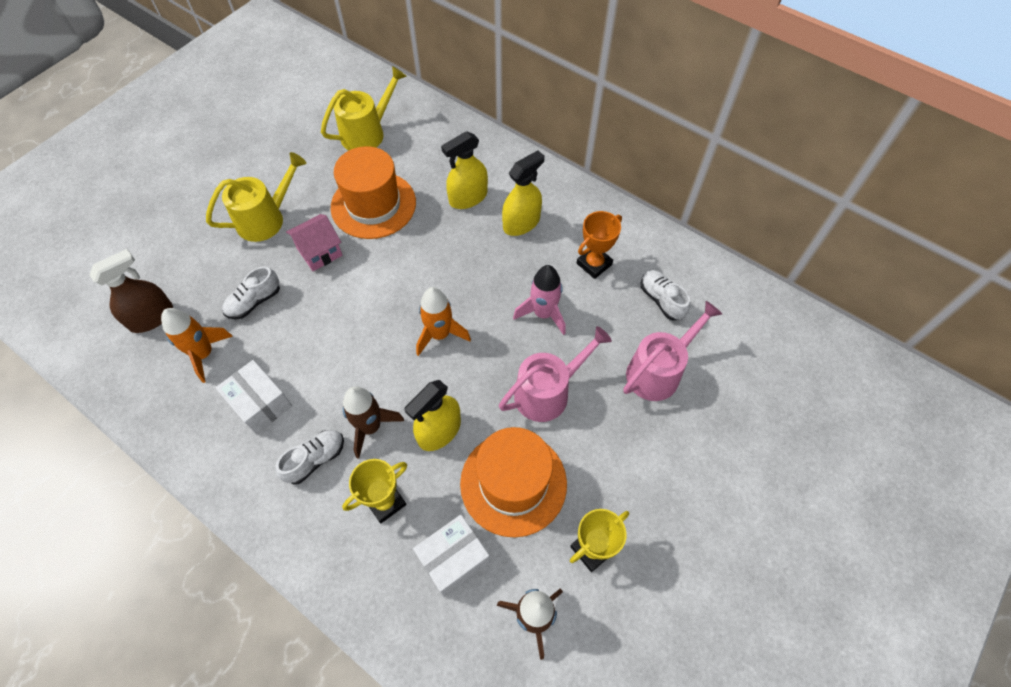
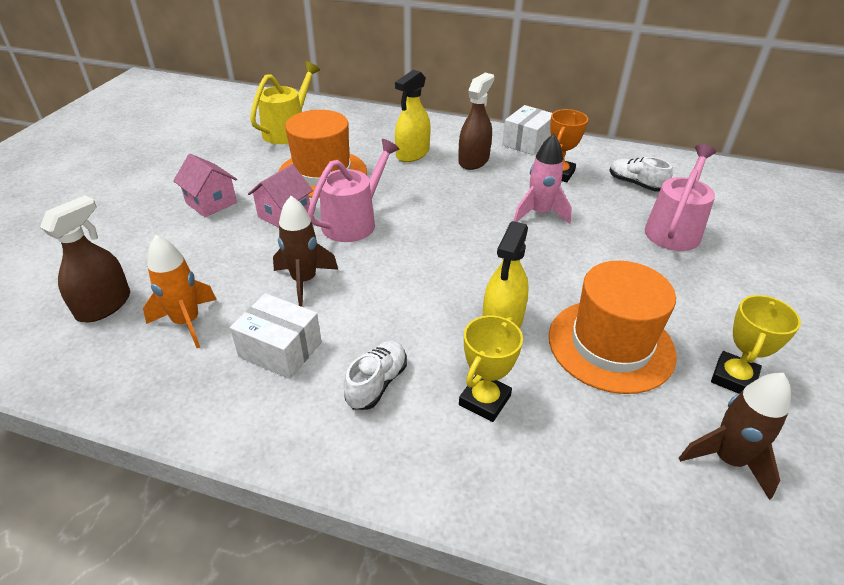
camera: 20 degrees left, 20 degrees down
yellow watering can [206,152,306,242] -> pink house [173,154,237,217]
white shoe [222,266,280,319] -> none
brown rocket [343,387,404,459] -> brown rocket moved to [273,196,338,306]
white box [413,515,490,597] -> white box moved to [502,105,552,155]
orange rocket [416,287,471,356] -> none
pink watering can [499,326,612,422] -> pink watering can moved to [308,139,399,242]
yellow spray bottle [502,150,545,236] -> brown spray bottle [458,73,494,170]

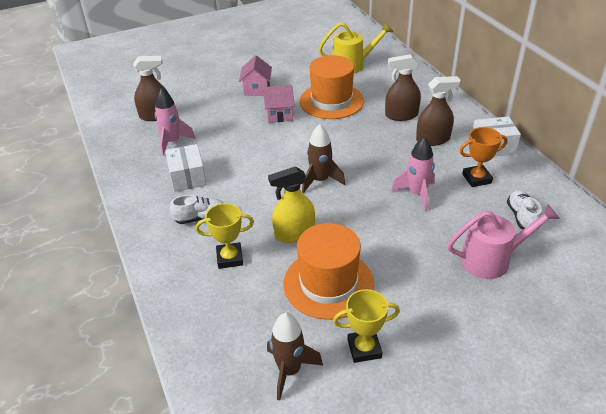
camera: 50 degrees right, 0 degrees up
orange rocket [143,235,217,348] -> pink rocket [155,88,196,156]
brown rocket [273,196,338,306] -> brown rocket moved to [302,124,345,193]
pink watering can [308,139,399,242] -> none
yellow spray bottle [395,70,431,162] -> brown spray bottle [385,54,421,121]

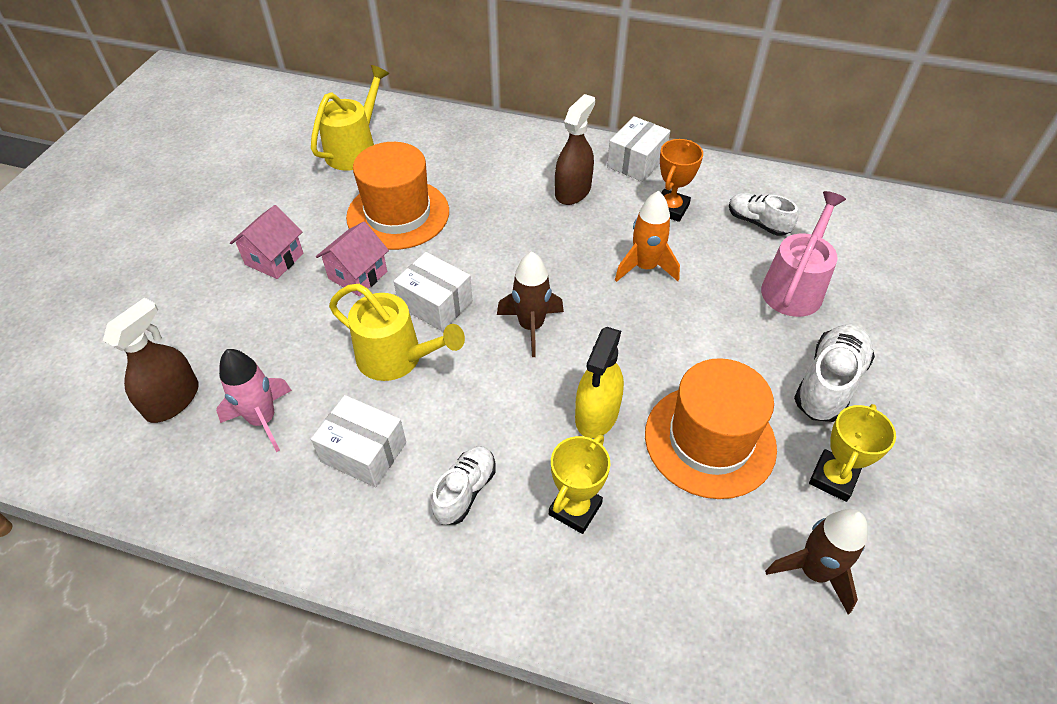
camera: 50 degrees left, 10 degrees up
pink house [239,55,272,96] -> pink house turned 75 degrees clockwise [230,205,303,279]
brown spray bottle [385,54,421,121] -> none
pink rocket [391,137,435,212] -> orange rocket [615,191,680,282]
none -> yellow watering can [329,284,465,381]
none -> white box [394,252,473,331]
none -> white shoe [794,324,875,422]

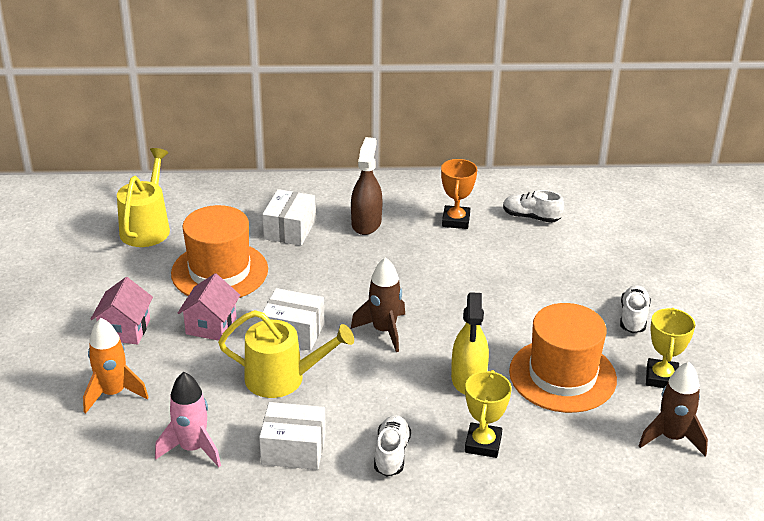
camera: 20 degrees left, 15 degrees down
brown spray bottle [103,298,199,423] -> none
white box [607,116,670,182] -> white box moved to [262,189,315,246]
orange rocket [615,191,680,282] -> orange rocket moved to [83,318,149,414]
pink watering can [761,191,846,317] -> none
white shoe [794,324,875,422] -> white shoe [620,285,651,333], size x0.66

